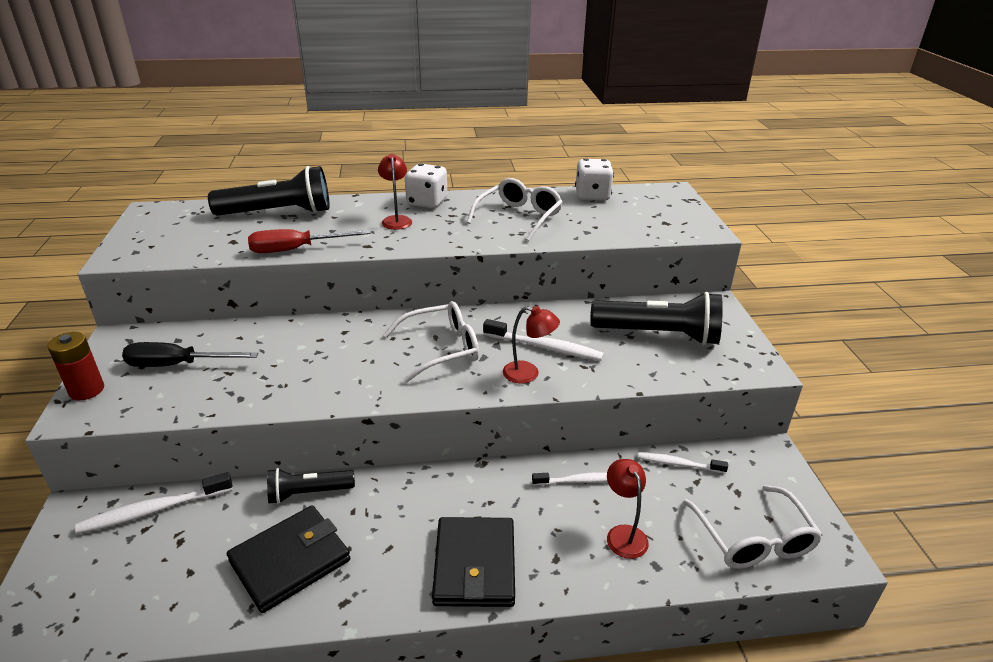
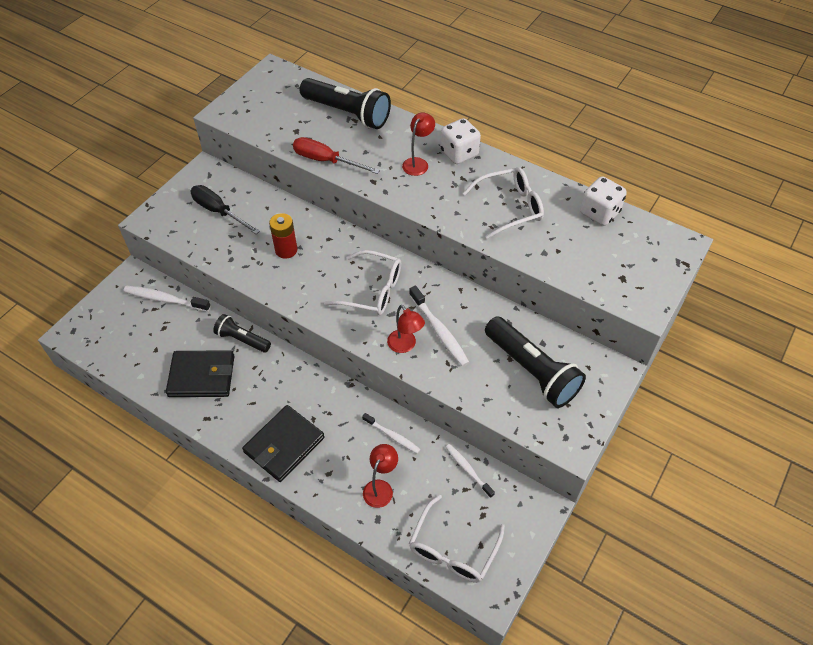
camera: 40 degrees right, 20 degrees up
red battery [47,332,104,400] -> red battery moved to [269,213,297,259]

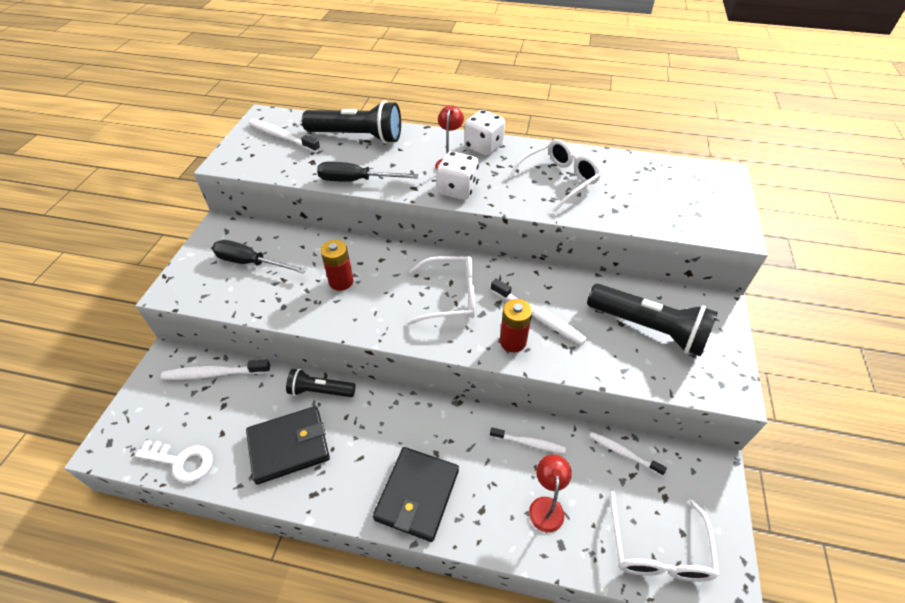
camera: 20 degrees left, 5 degrees down
red screwdriver [293,137,380,174] -> black screwdriver [317,161,419,182]
red lamp [387,305,425,353] -> red battery [500,299,532,352]
white dice [580,177,627,226] -> white dice moved to [437,151,479,200]
none -> white key [135,440,213,483]
none -> white toothbrush [248,119,320,153]

